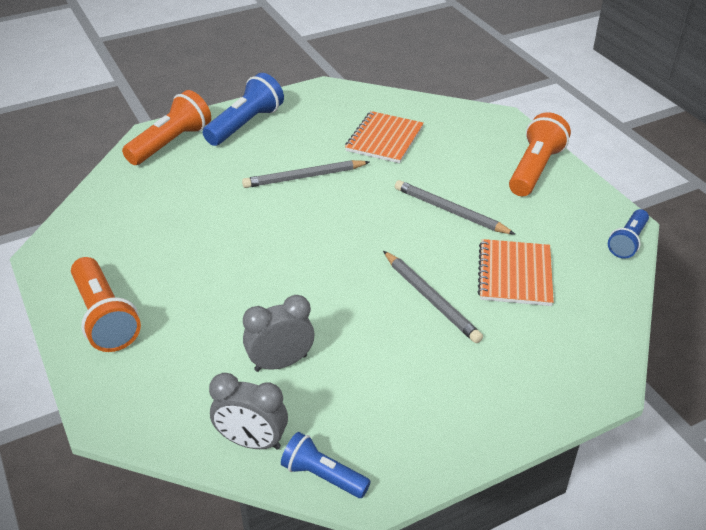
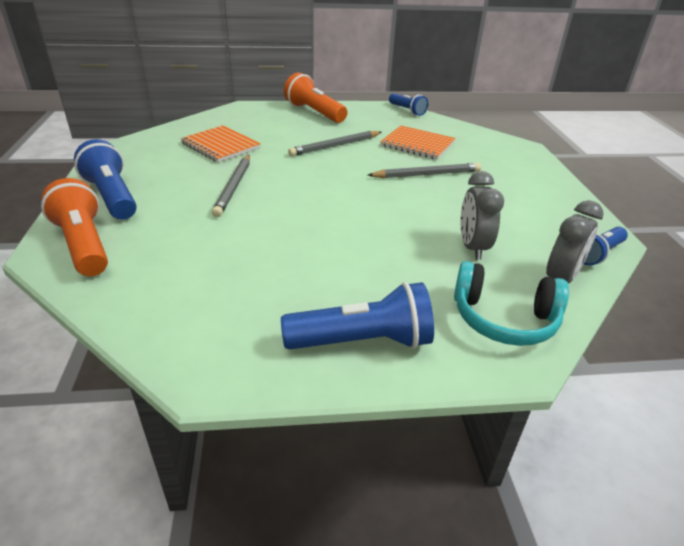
camera: 70 degrees left, 5 degrees down
orange flashlight [71,257,141,352] -> blue flashlight [281,282,434,350]
none -> turquoise headphones [454,261,569,346]

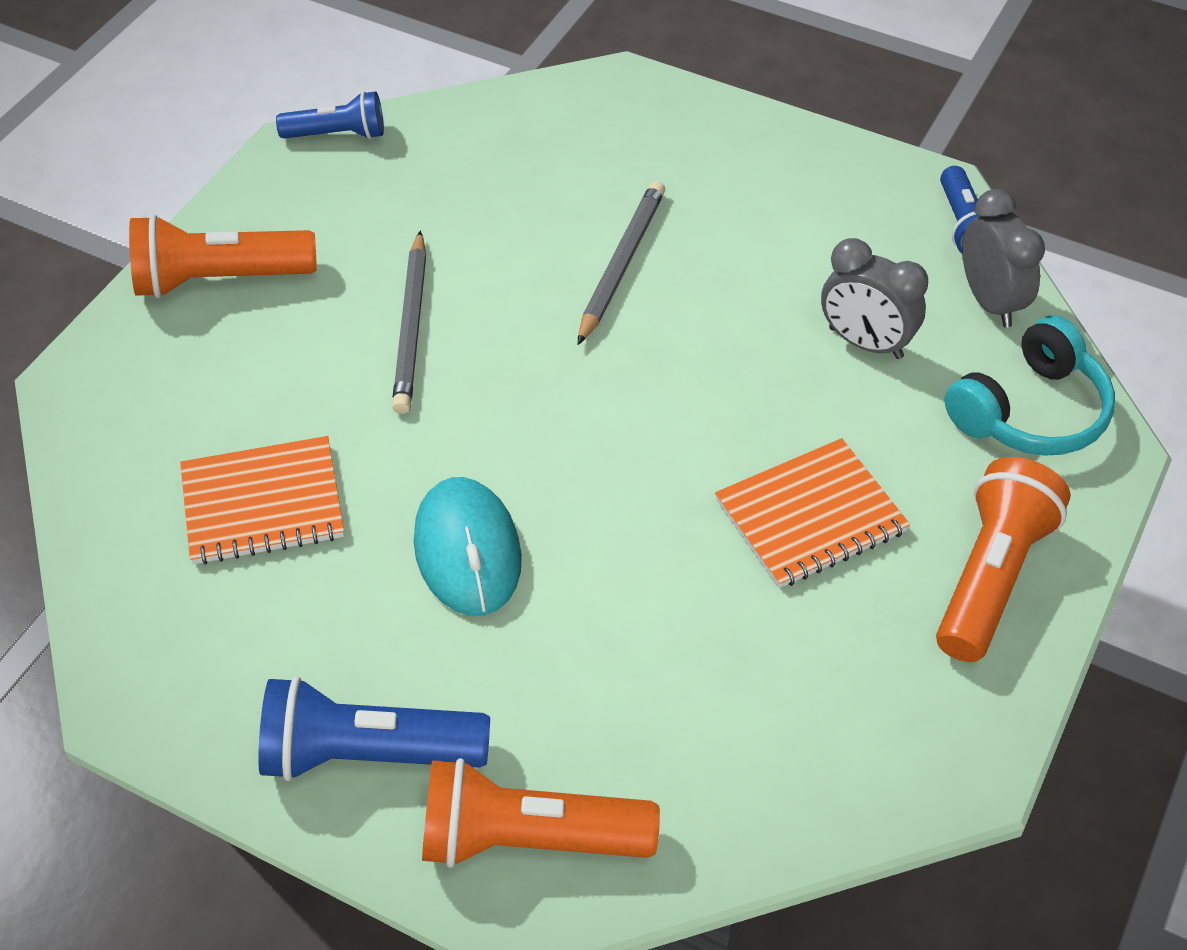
camera: 55 degrees left, 15 degrees up
grey pencil [211,155,250,217] -> turquoise mouse [414,477,522,616]
blue flashlight [281,282,434,350] -> orange flashlight [936,457,1071,662]
orange notebook [380,126,456,160] -> orange notebook moved to [715,438,910,588]

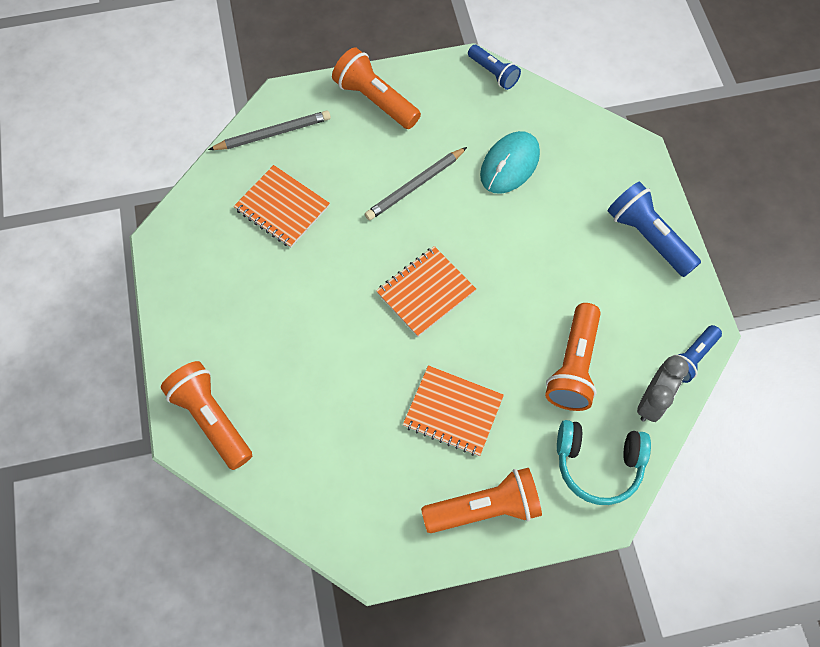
camera: 50 degrees right, 15 degrees up
blue flashlight [258,676,490,781] -> blue flashlight moved to [608,182,701,277]
turquoise mouse [414,477,522,616] -> turquoise mouse moved to [480,131,540,194]
grey pencil [578,181,665,345] -> grey pencil moved to [208,111,331,150]
grey clock [821,238,928,359] -> orange flashlight [545,303,601,411]
none -> orange notebook [376,246,476,337]

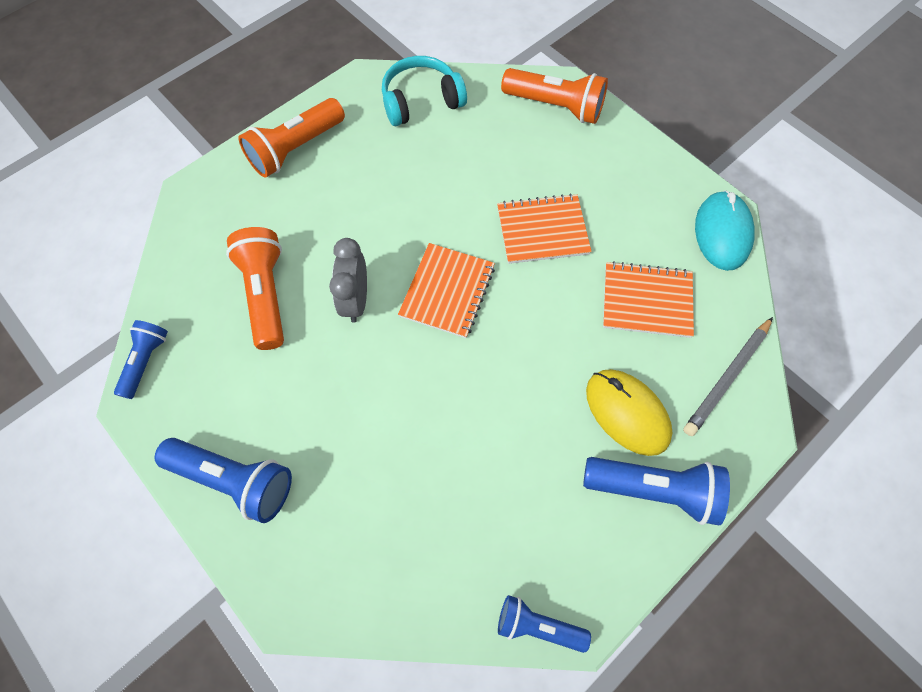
camera: 150 degrees right, 0 degrees up
orange flashlight [332,48,421,129] -> blue flashlight [583,457,730,525]
grey pencil [365,147,467,220] -> none
orange notebook [403,365,504,456] -> orange notebook moved to [497,193,592,264]
turquoise mouse [480,131,540,194] -> turquoise mouse moved to [695,190,754,271]
turquoise headphones [557,420,651,505] -> turquoise headphones moved to [382,56,467,126]
grey clock [637,356,689,422] -> grey clock moved to [329,238,367,323]
none -> yellow mouse [586,369,673,456]

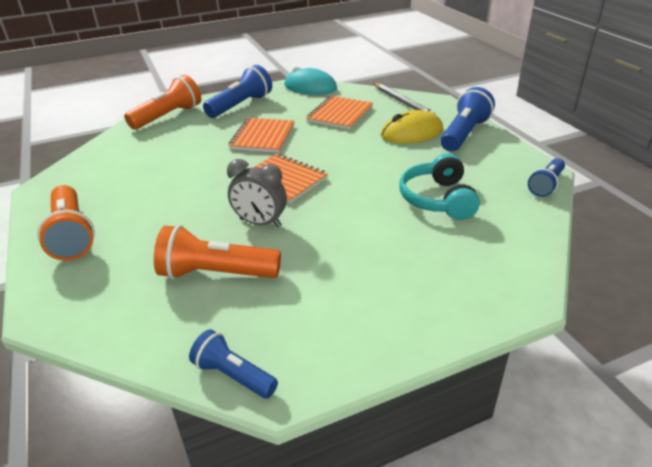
camera: 70 degrees left, 30 degrees down
blue flashlight [155,438,292,523] -> blue flashlight moved to [203,65,272,118]
turquoise headphones [382,56,467,126] -> turquoise headphones moved to [399,153,480,220]

